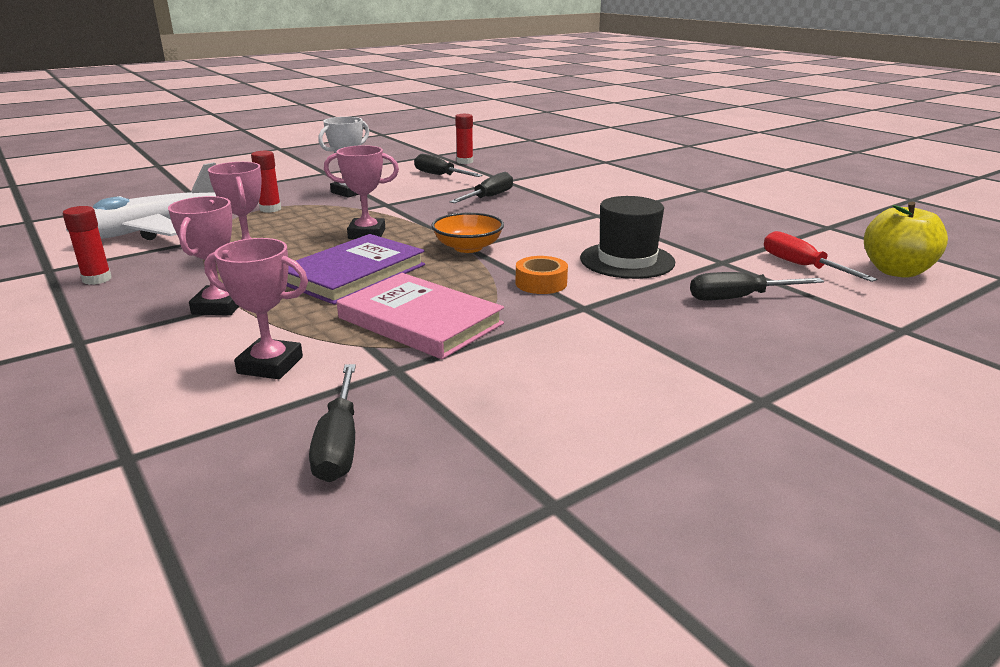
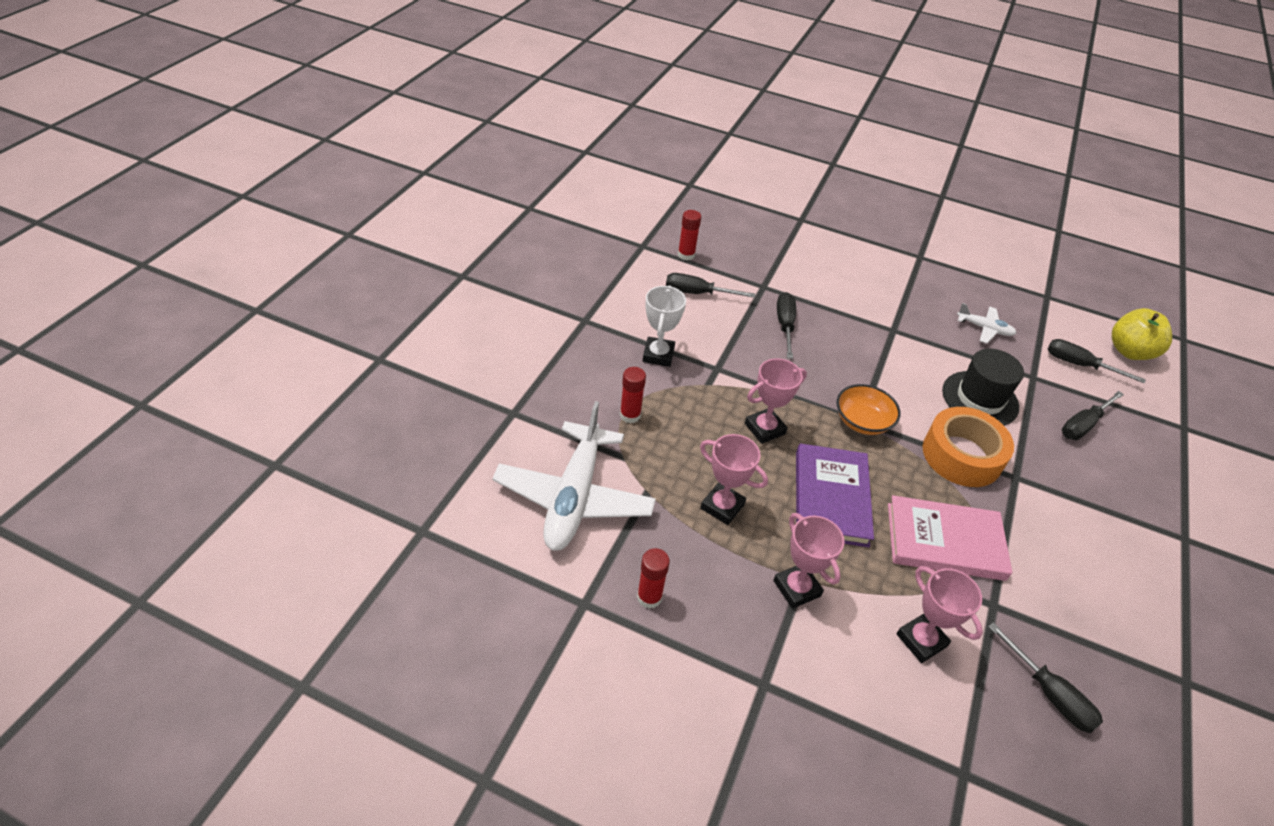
camera: 35 degrees left, 20 degrees up
pink trophy [204,238,308,379] -> pink trophy turned 75 degrees clockwise [896,566,983,663]
orange tape [516,256,568,294] -> orange tape [922,407,1014,487], size x1.90
red screwdriver [764,231,877,282] -> black screwdriver [1048,339,1146,383]
none -> white plane [957,303,1016,344]

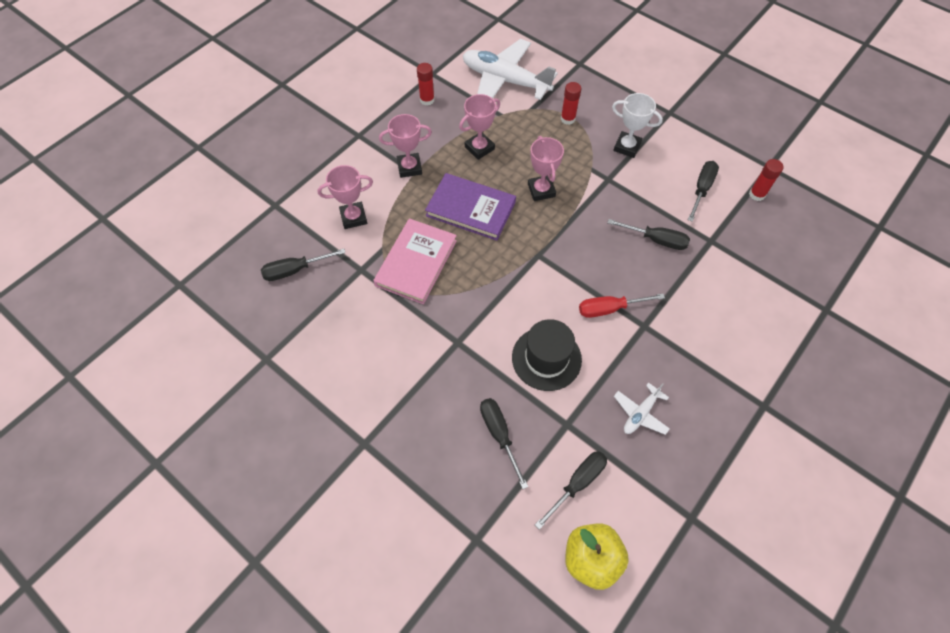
camera: 110 degrees right, 15 degrees up
orange bowl [836,384,901,435] -> none
orange tape [922,407,1014,487] -> none
none -> red screwdriver [579,294,665,318]

